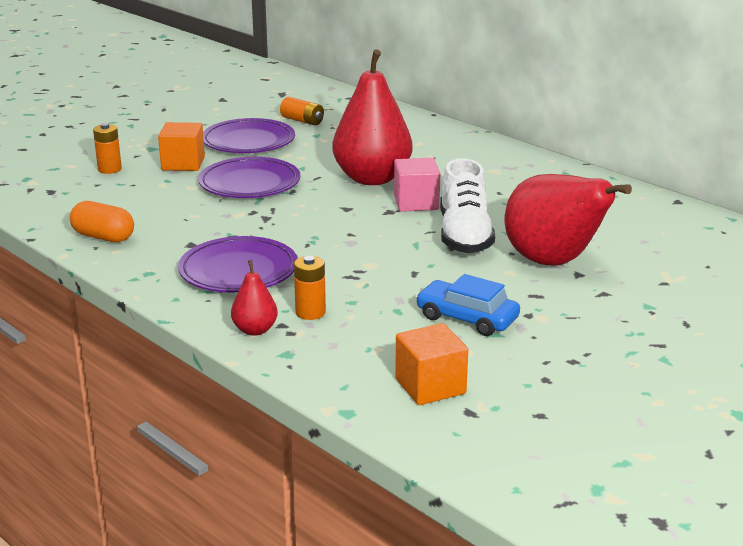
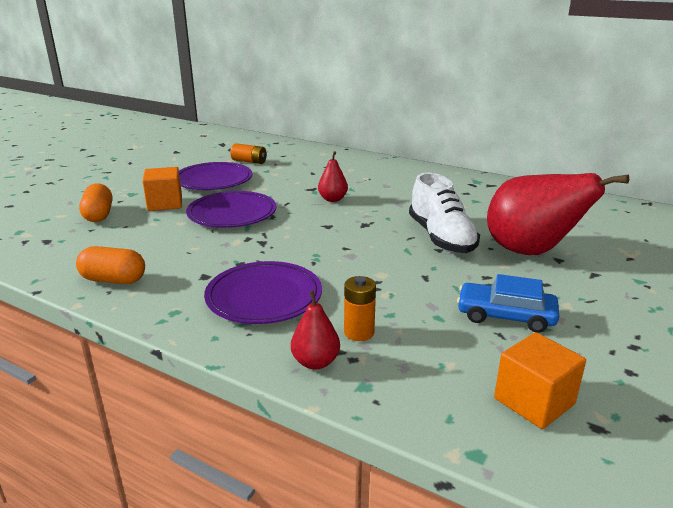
camera: 15 degrees left, 0 degrees up
orange battery [93,123,122,174] -> orange capsule [79,183,112,222]
red pear [332,50,412,185] -> red pear [318,151,348,202], size x0.45
pink cube [394,158,440,212] -> none

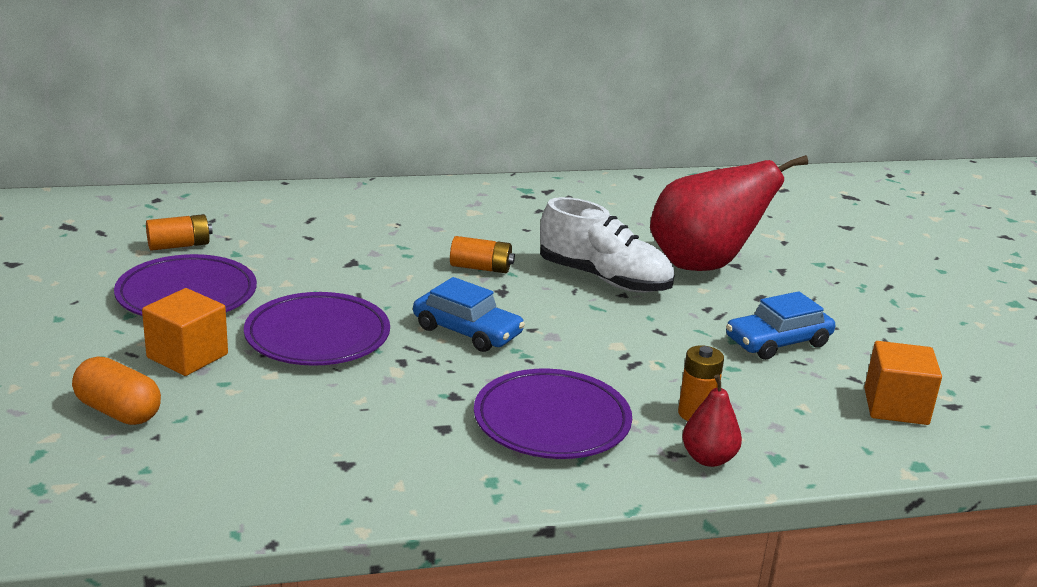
camera: 45 degrees left, 0 degrees up
orange capsule [76,246,145,284] -> none
red pear [318,151,348,202] -> none
none -> blue car [413,277,525,352]
none -> orange battery [450,236,515,273]

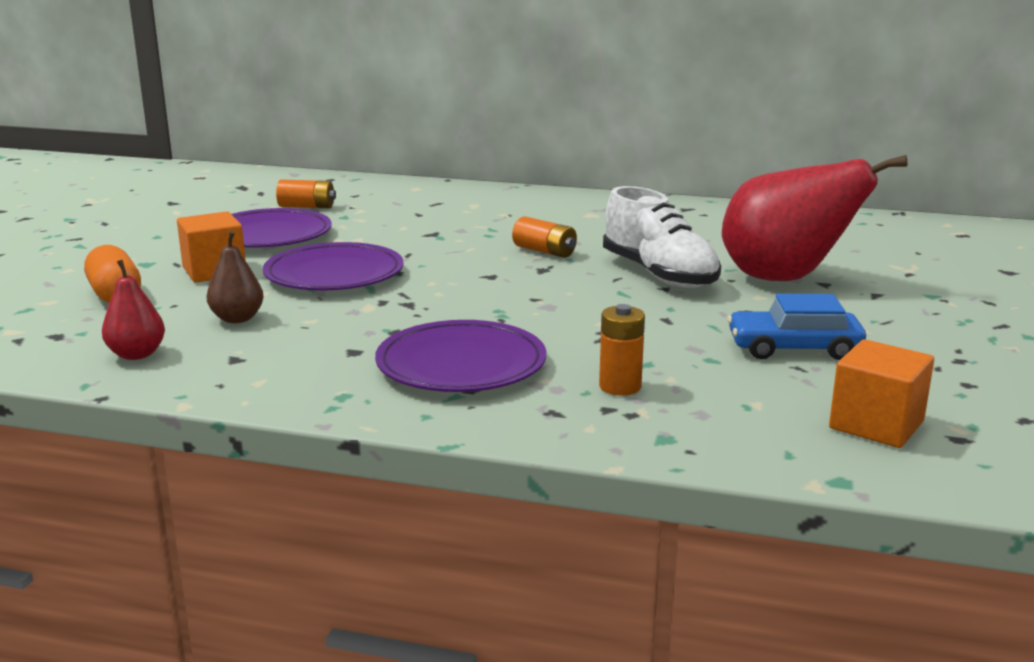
camera: 30 degrees right, 5 degrees down
blue car [413,277,525,352] -> none
red pear [682,374,742,467] -> red pear moved to [102,260,165,360]
none -> brown pear [206,231,264,323]

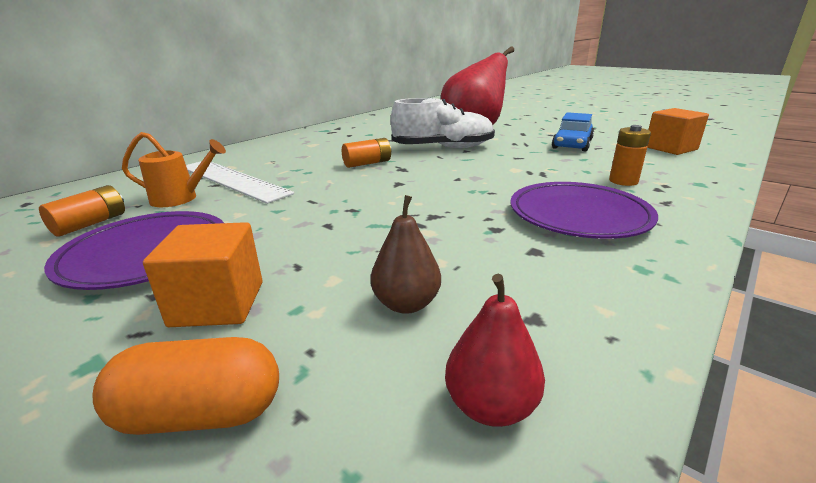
camera: 65 degrees left, 5 degrees up
purple plate [263,242,404,290] -> none
none -> orange watering can [122,132,226,207]
none -> white ruler [186,161,294,204]

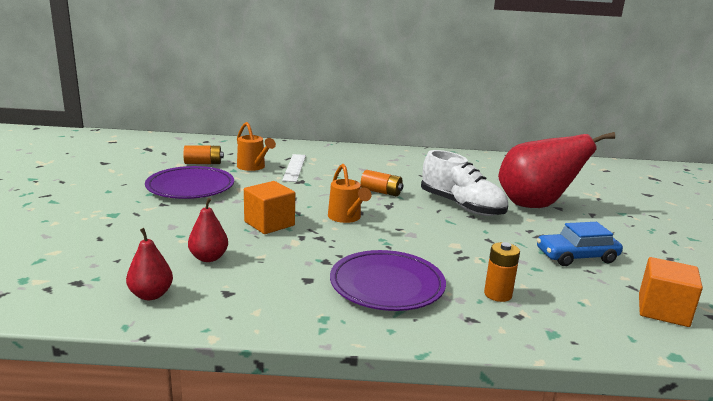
camera: 50 degrees right, 5 degrees down
orange capsule [92,337,279,435] -> none
orange cube [143,222,262,327] -> orange cube moved to [244,181,295,234]
white ruler [186,161,294,204] -> white ruler [282,154,306,182], size x0.66
brown pear [371,195,441,314] -> red pear [188,198,228,262]
none -> orange watering can [328,164,372,223]

